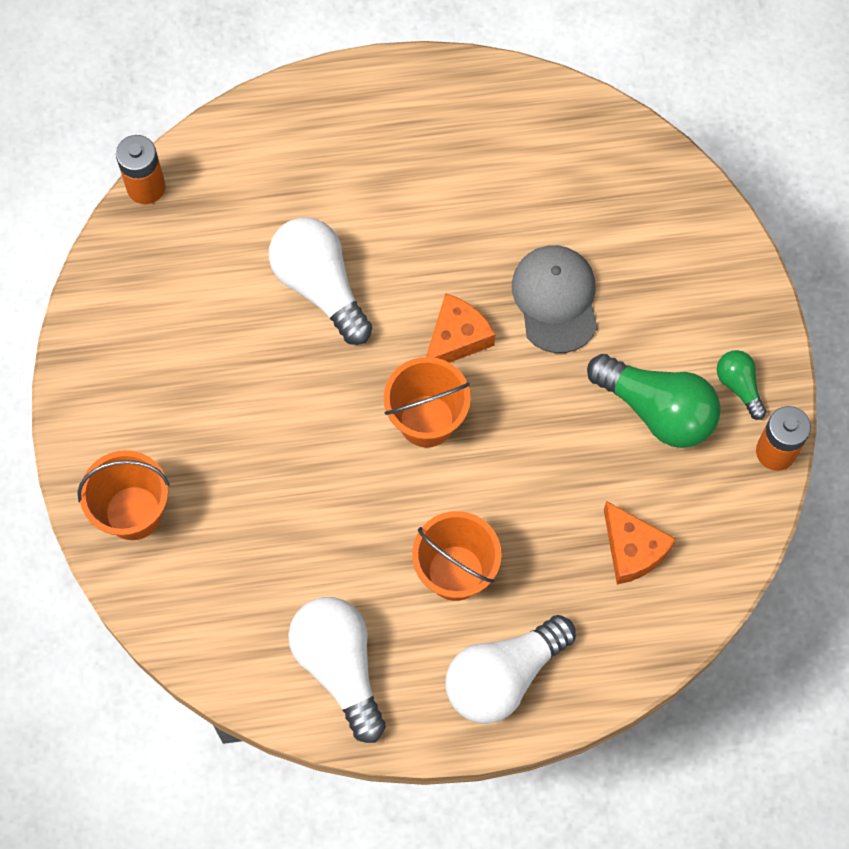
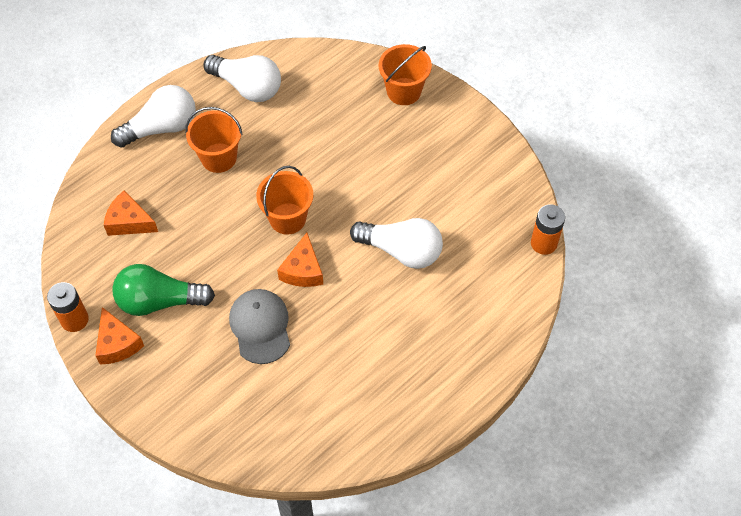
camera: 145 degrees right, 10 degrees down
white light bulb [445,615,576,723] -> white light bulb turned 45 degrees clockwise [111,85,196,147]
grey cap [512,245,597,353] -> grey cap turned 150 degrees counterclockwise [229,289,290,364]
green light bulb [717,350,767,420] -> orange cheese [95,307,144,365]

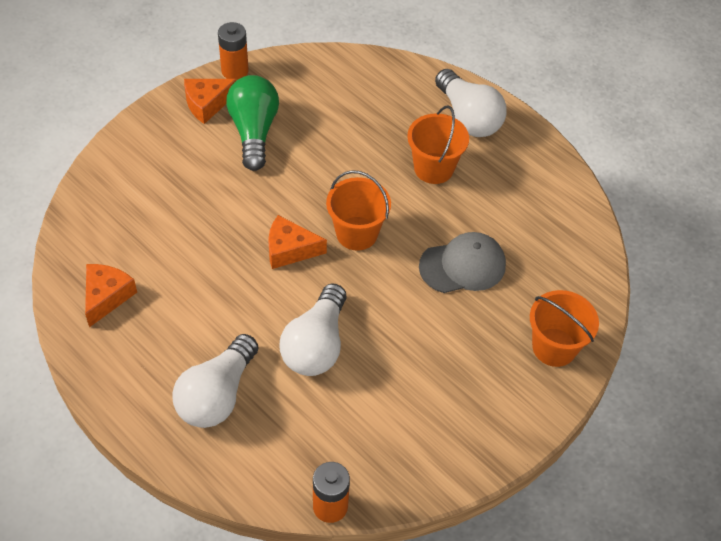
camera: 85 degrees right, 5 degrees down
orange cheese [104,190,158,236] -> orange cheese moved to [85,264,137,327]
white light bulb [204,55,281,102] -> white light bulb moved to [173,334,258,428]
grey cap [229,289,290,364] -> grey cap moved to [419,232,506,293]

